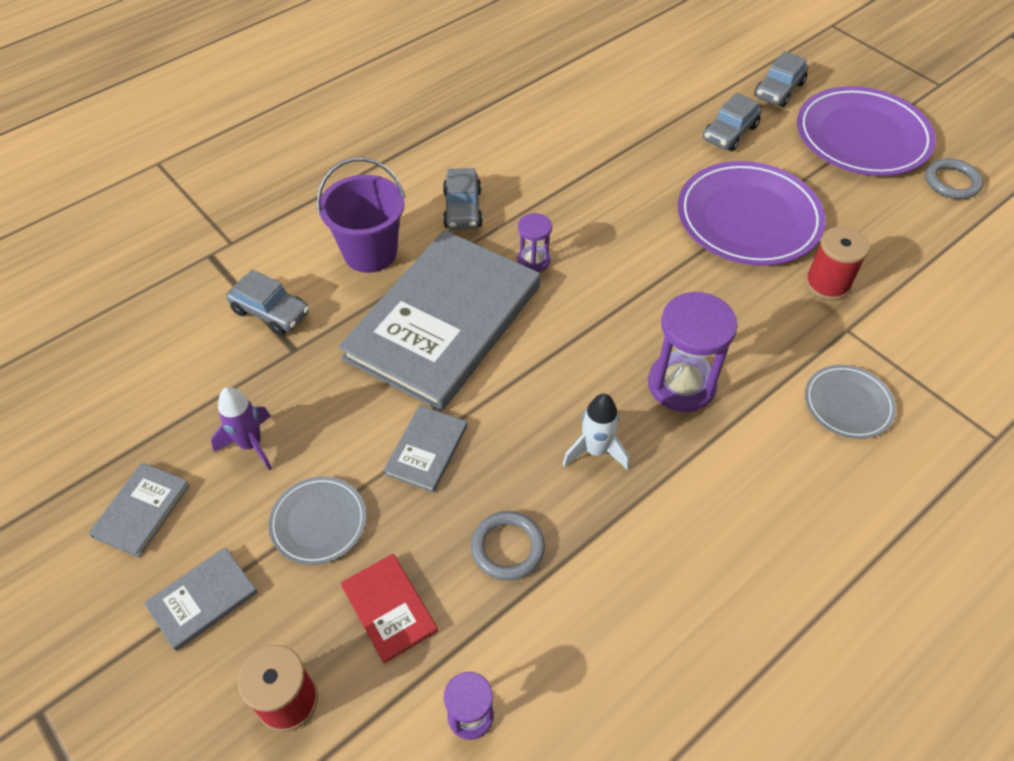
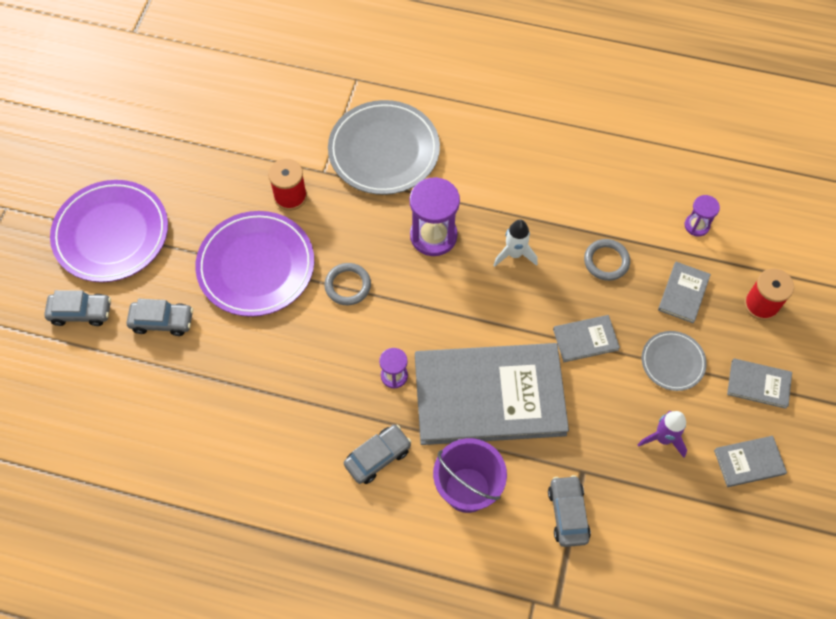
camera: 125 degrees left, 10 degrees up
red book [341,554,438,663] -> grey book [658,262,711,323]
grey plate [805,365,896,439] -> grey plate [328,100,440,195], size x1.91
grey ring [925,159,983,199] -> grey ring moved to [324,263,371,305]

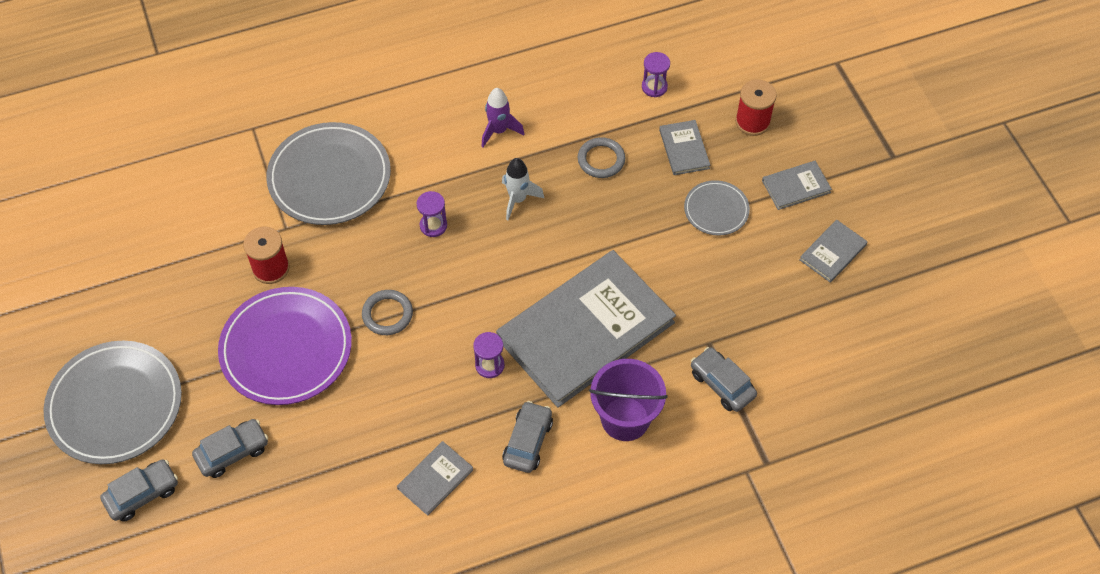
camera: 35 degrees left, 5 degrees down
purple plate [50,180,168,282] -> grey plate [43,341,182,464]
purple hourglass [409,177,460,256] -> purple hourglass [416,191,447,237], size x0.54
grey book [553,315,620,362] -> grey book moved to [397,441,473,516]
purple rocket [637,411,687,458] -> purple rocket moved to [481,88,525,147]

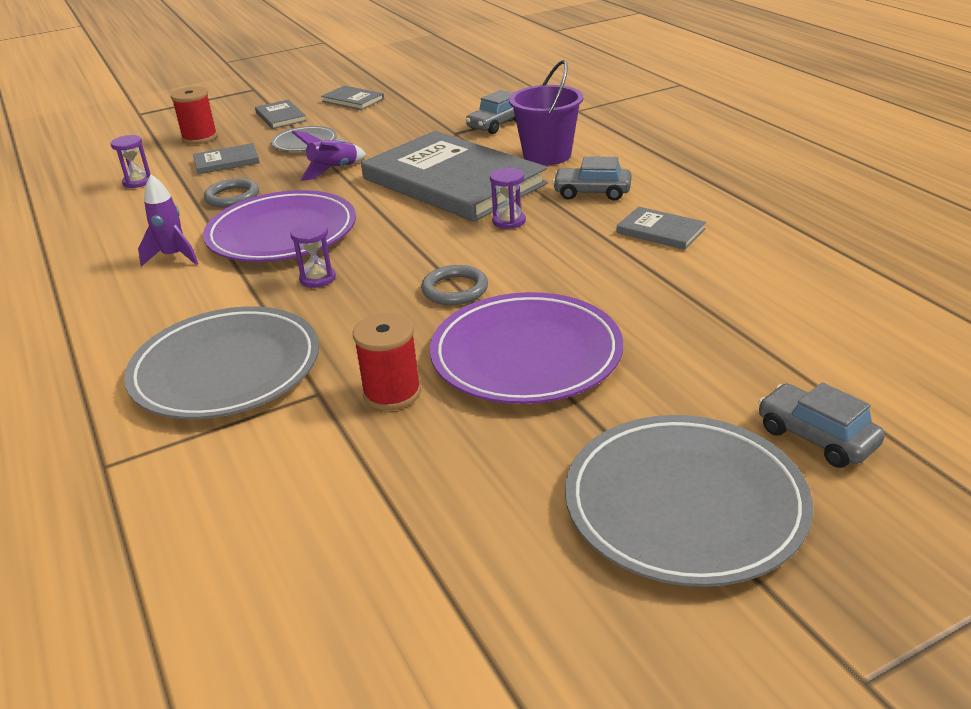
camera: 95 degrees left, 25 degrees down
grey car [192,419,268,478] -> none
white rocket [502,158,544,220] -> purple plate [203,190,356,262]
none -> purple rocket [292,130,366,181]

